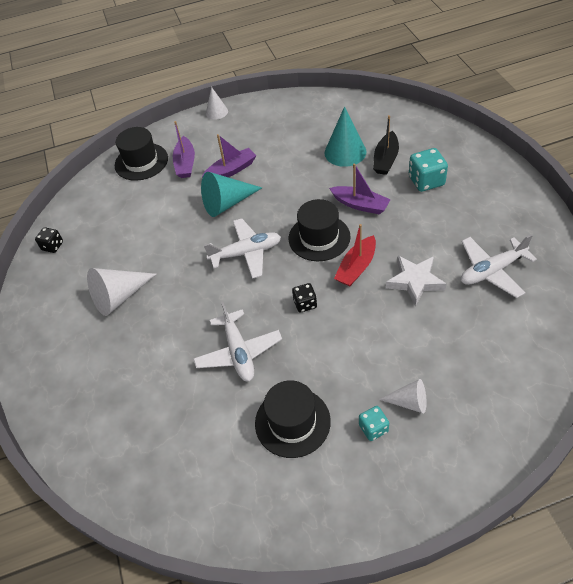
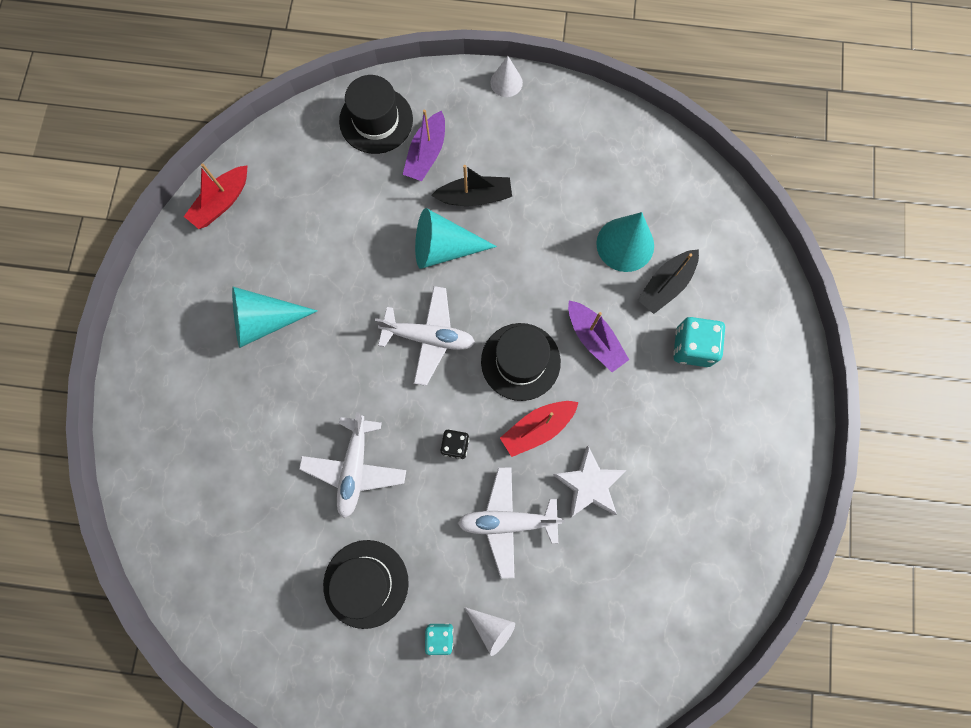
camera: 20 degrees right, 25 degrees up
black dice [35,227,63,253] -> red boat [184,164,247,229]
white cone [87,268,156,316] -> turquoise cone [232,287,318,348]
purple boat [202,134,257,177] -> black boat [431,165,512,206]
white plane [461,234,537,298] -> white plane moved to [458,468,564,579]

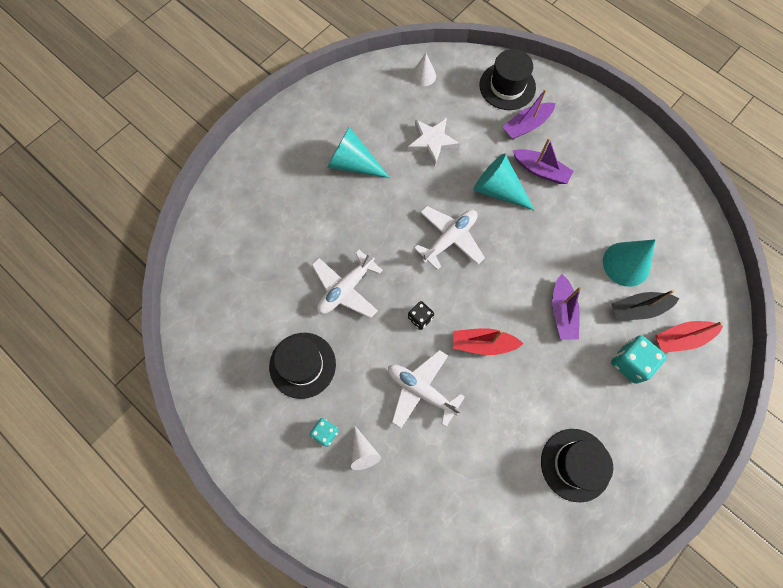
camera: 35 degrees right, 5 degrees down
red boat [184,164,247,229] -> red boat moved to [655,321,723,353]
white plane [375,286,475,386] -> white plane turned 90 degrees counterclockwise [414,206,485,270]
black boat [431,165,512,206] -> purple boat [513,138,573,184]
black hat [481,323,561,401] -> black hat moved to [541,429,613,502]
white cone [490,56,523,97] -> white cone moved to [412,53,436,86]
white star [553,446,627,517] -> white star moved to [408,118,460,166]

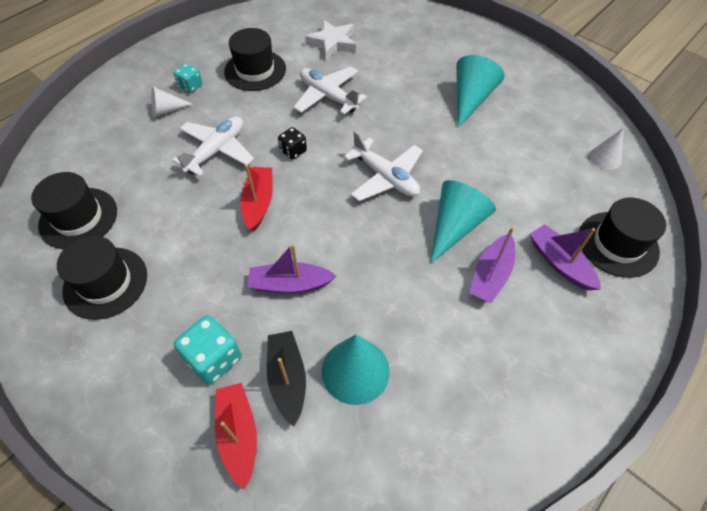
camera: 90 degrees right, 15 degrees down
white star [408,118,460,166] -> white star moved to [305,20,356,60]
none -> black hat [31,172,117,249]

